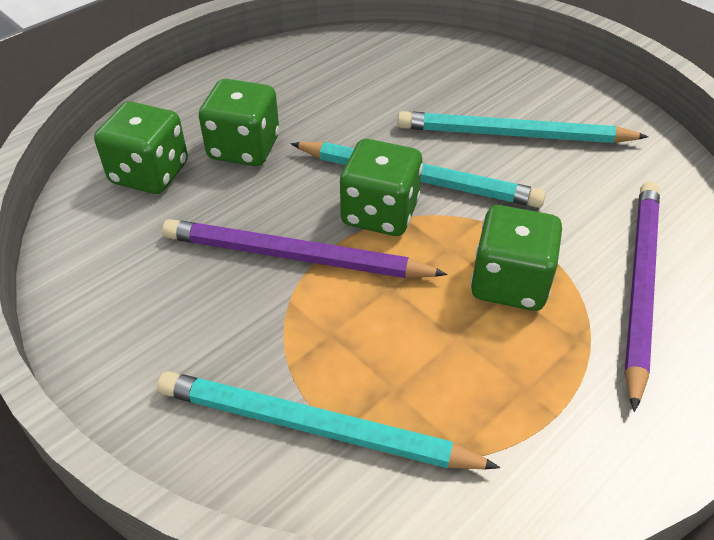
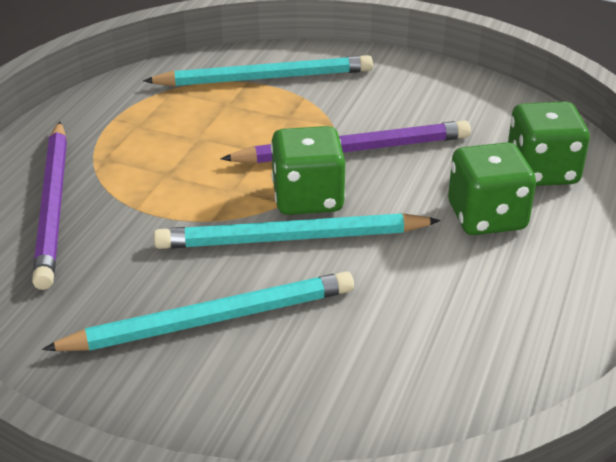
camera: 155 degrees right, 10 degrees down
green dice [471,205,563,311] -> none

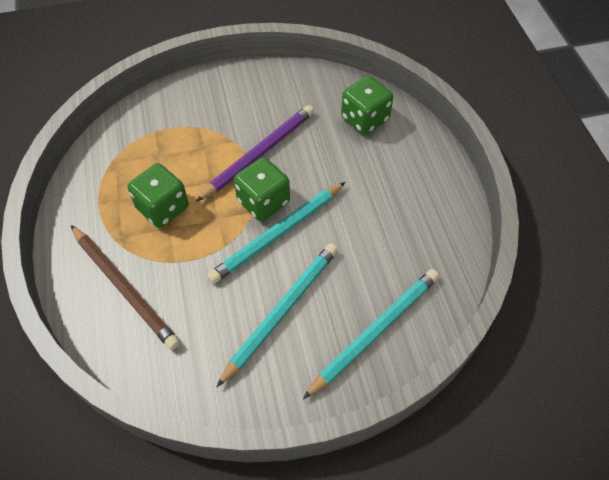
camera: 35 degrees left, 20 degrees up
purple pencil [32,122,67,290] -> brown pencil [71,225,180,350]
turquoise pencil [143,55,373,86] -> turquoise pencil moved to [303,269,439,399]
green dice [448,142,536,235] -> green dice moved to [127,163,189,228]

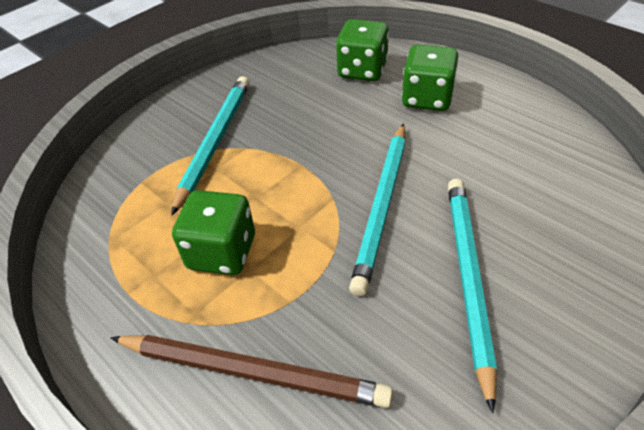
camera: 30 degrees left, 10 degrees down
purple pencil [196,105,314,202] -> none
green dice [234,157,290,221] -> green dice moved to [402,45,458,111]
turquoise pencil [303,269,439,399] -> turquoise pencil moved to [171,76,250,215]

